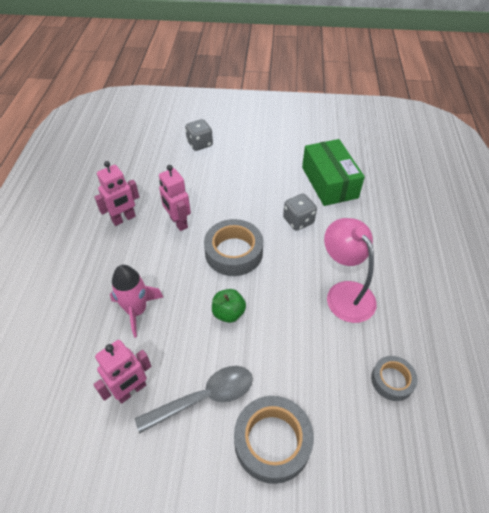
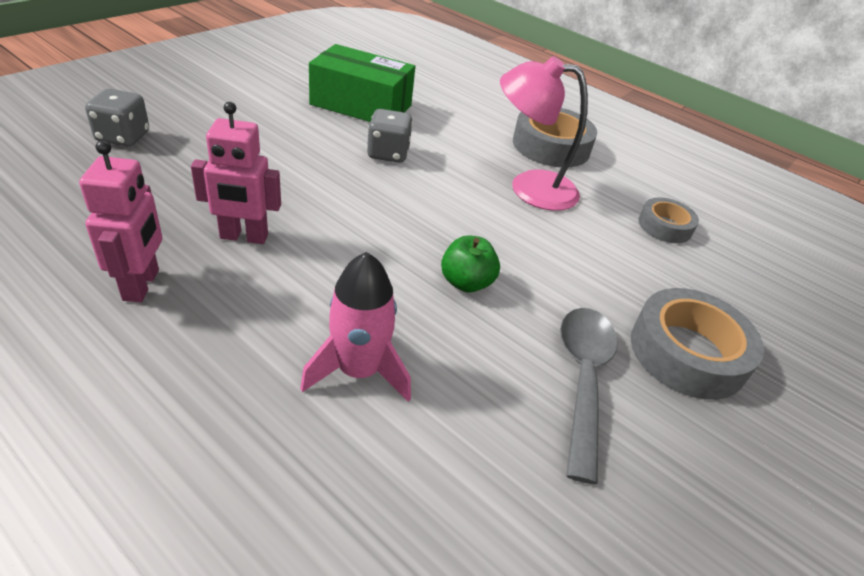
camera: 60 degrees left, 10 degrees down
pink robot [93,340,151,404] -> none
grey tape [204,219,263,276] -> grey tape moved to [513,108,597,167]

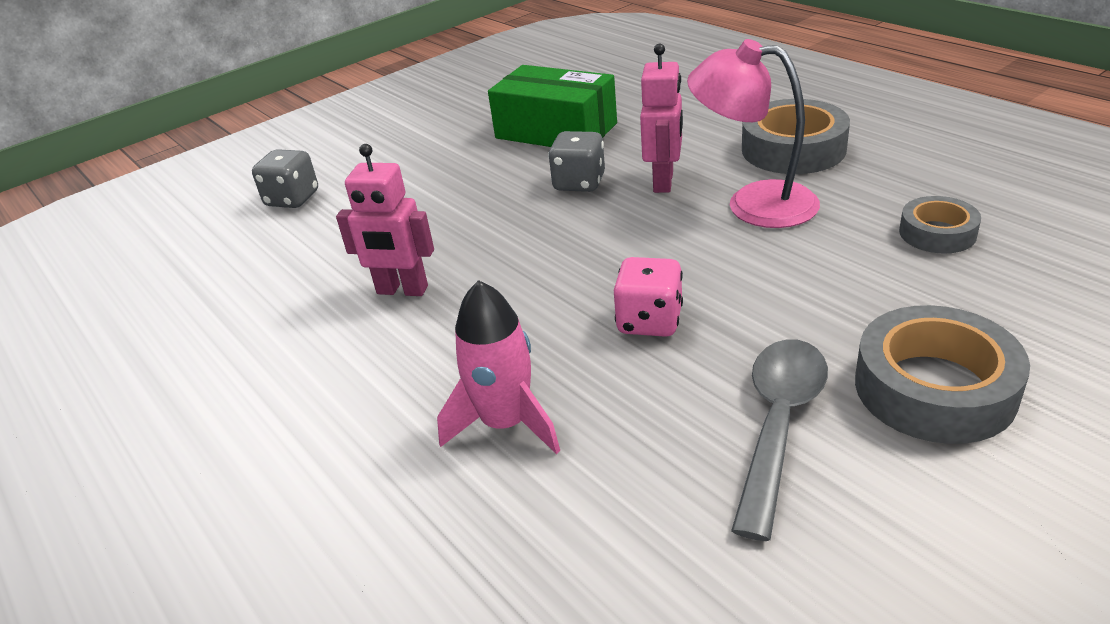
camera: 20 degrees right, 5 degrees down
pink robot [79,140,162,302] -> pink robot moved to [640,44,683,193]
green apple [441,235,500,292] -> pink dice [614,257,683,337]

